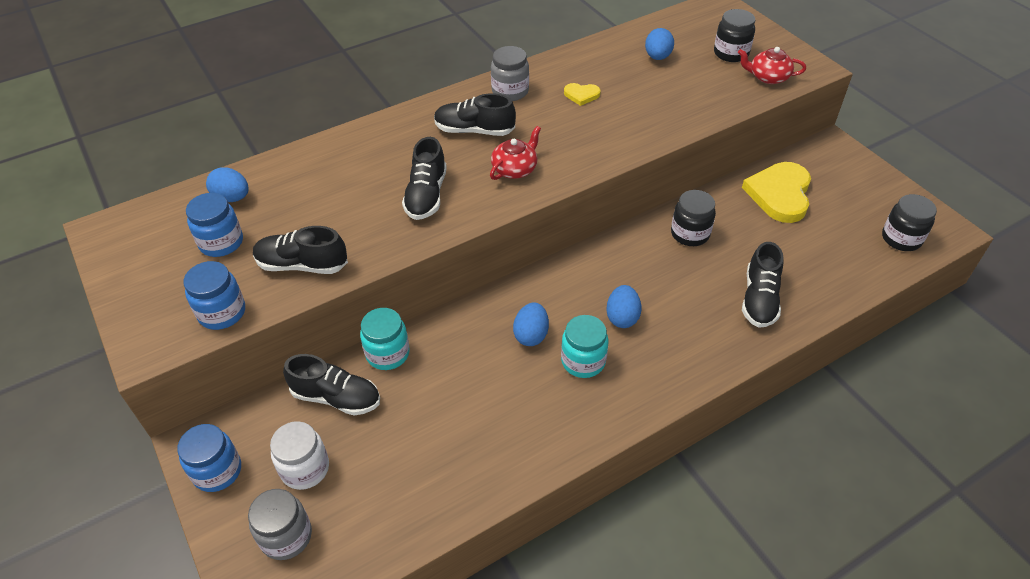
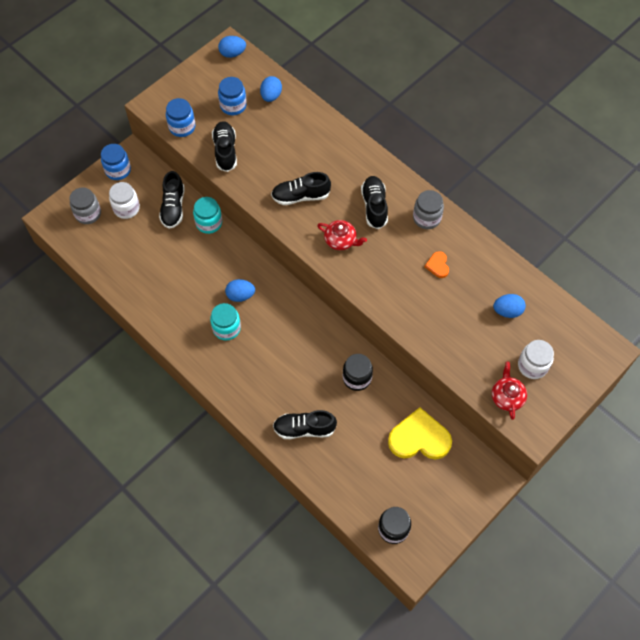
camera: 75 degrees right, 15 degrees up
yellow heart [564,83,601,106] -> orange heart [425,251,449,278]
blue egg [606,285,642,328] -> blue egg moved to [218,36,246,58]
black jar [714,9,755,62] -> white jar [518,340,554,379]

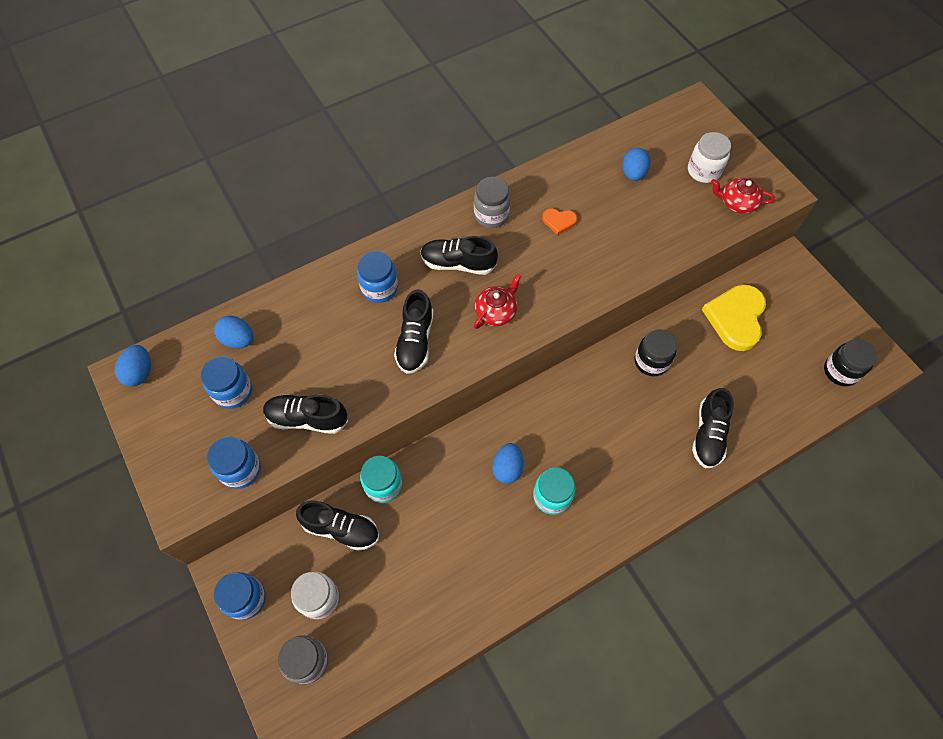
camera: 75 degrees left, 0 degrees up
none -> blue jar [357,251,398,303]

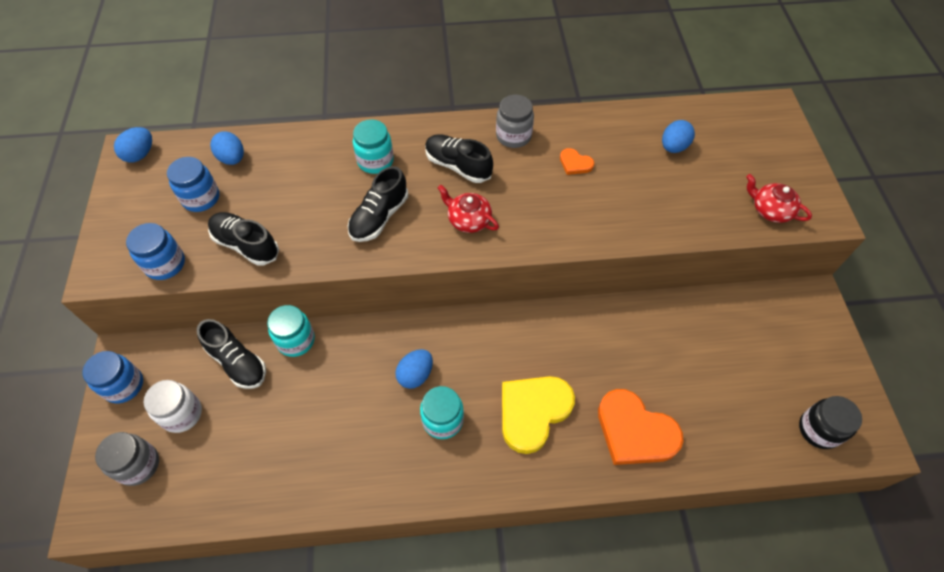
camera: 25 degrees right, 5 degrees down
blue jar [357,251,398,303] -> turquoise jar [353,120,394,174]
red teapot [474,274,521,329] -> red teapot turned 120 degrees counterclockwise [437,185,499,233]
black jar [635,329,677,376] -> none
white jar [688,132,731,183] -> none
black shoe [692,388,734,468] -> orange heart [598,389,684,465]
yellow heart [702,284,766,351] -> yellow heart moved to [502,376,575,454]

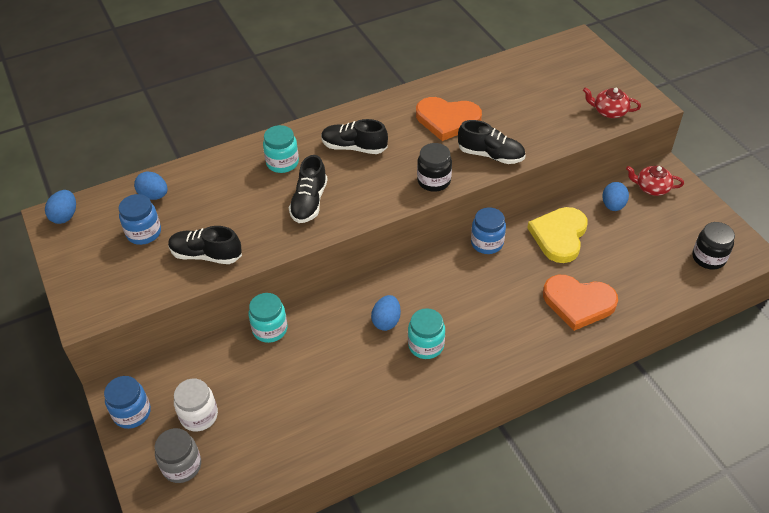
camera: 20 degrees left, 10 degrees down
blue jar [126,223,185,280] -> blue jar moved to [471,207,506,254]
black shoe [197,319,266,389] -> black shoe moved to [458,120,525,164]
red teapot [437,185,499,233] -> red teapot moved to [626,166,684,196]
grey jar [496,95,534,148] -> none
yellow heart [502,376,575,454] -> yellow heart moved to [527,207,588,263]
orange heart [560,148,594,175] -> orange heart [416,97,482,141], size x2.15
blue egg [662,120,695,153] -> blue egg moved to [602,182,629,211]
none -> black jar [417,143,452,192]

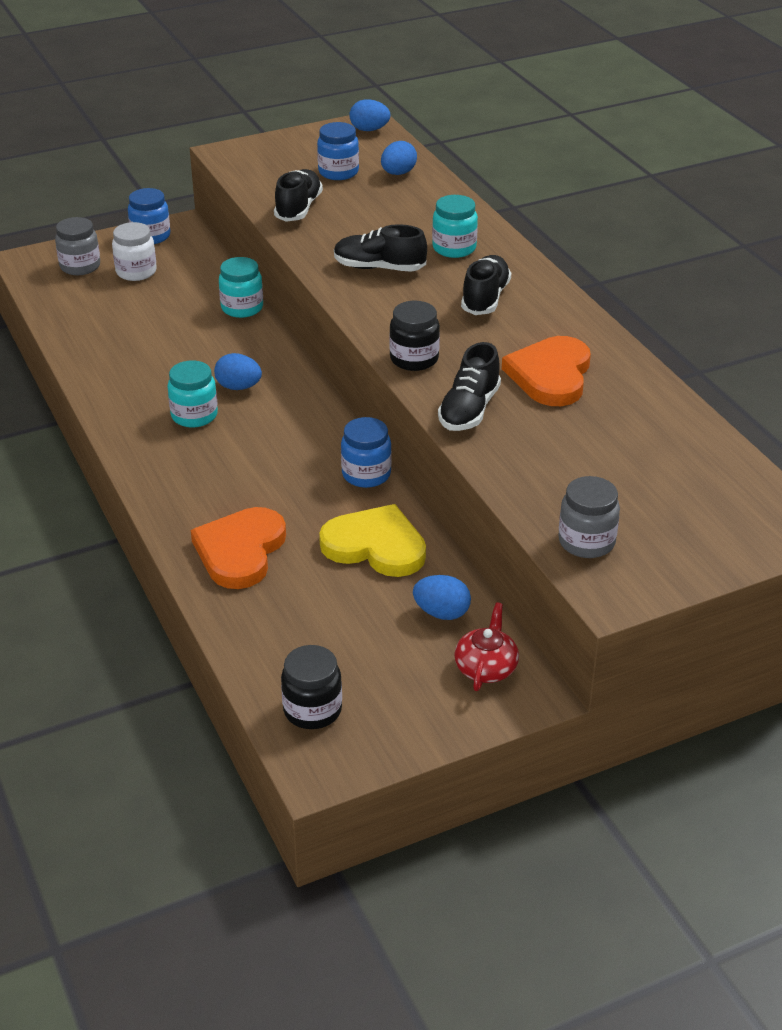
camera: 90 degrees right, 10 degrees down
red teapot [583,88,641,118] -> grey jar [558,476,620,558]

